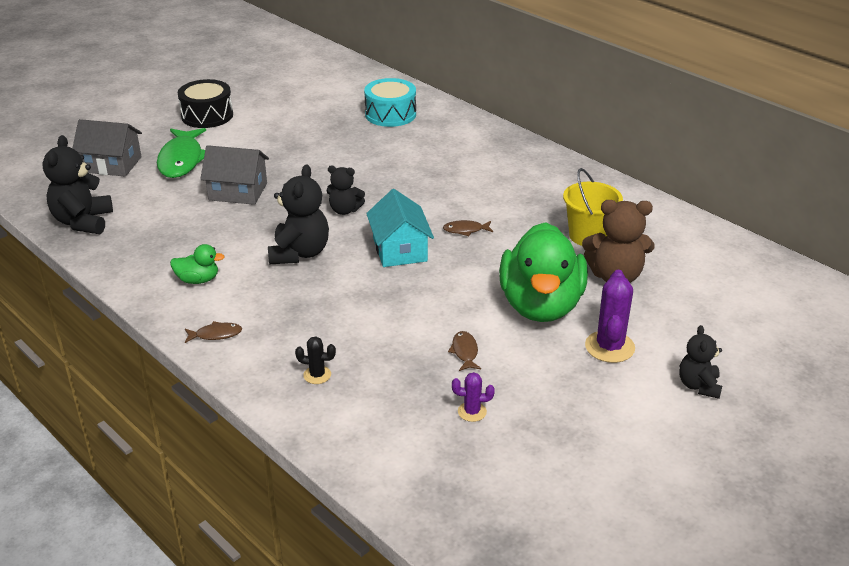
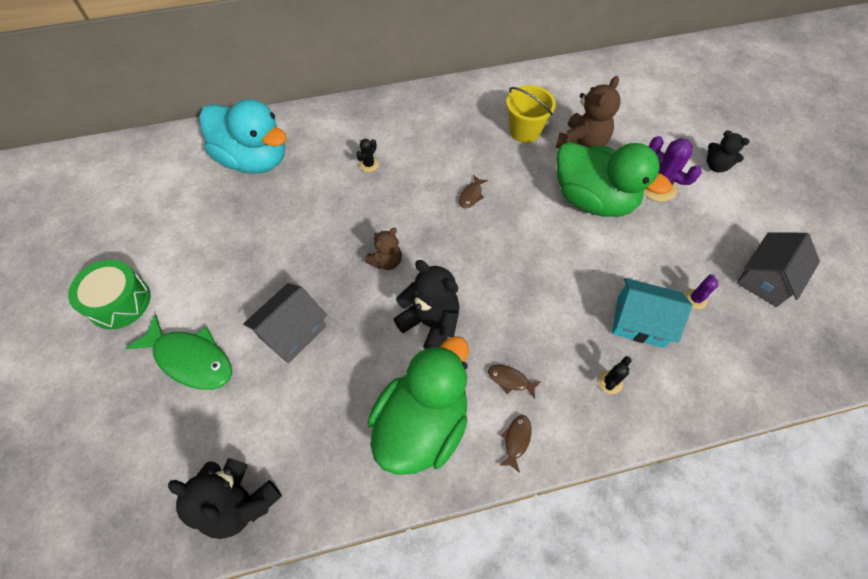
camera: 60 degrees left, 25 degrees up
grey house [73,119,142,177] -> grey house moved to [737,232,820,307]
green duck [170,244,225,284] -> green duck [368,336,469,475], size x2.41
black drum [177,79,233,128] -> green drum [68,260,150,329]
black teddy bear [327,166,365,215] -> brown teddy bear [365,228,402,270]
turquoise drum [364,78,416,127] -> turquoise duck [200,99,287,174]
turquoise house [366,189,434,267] -> turquoise house moved to [612,278,692,348]
brown fish [448,331,481,371] -> brown fish moved to [488,365,541,399]
none -> black cactus [356,139,379,172]

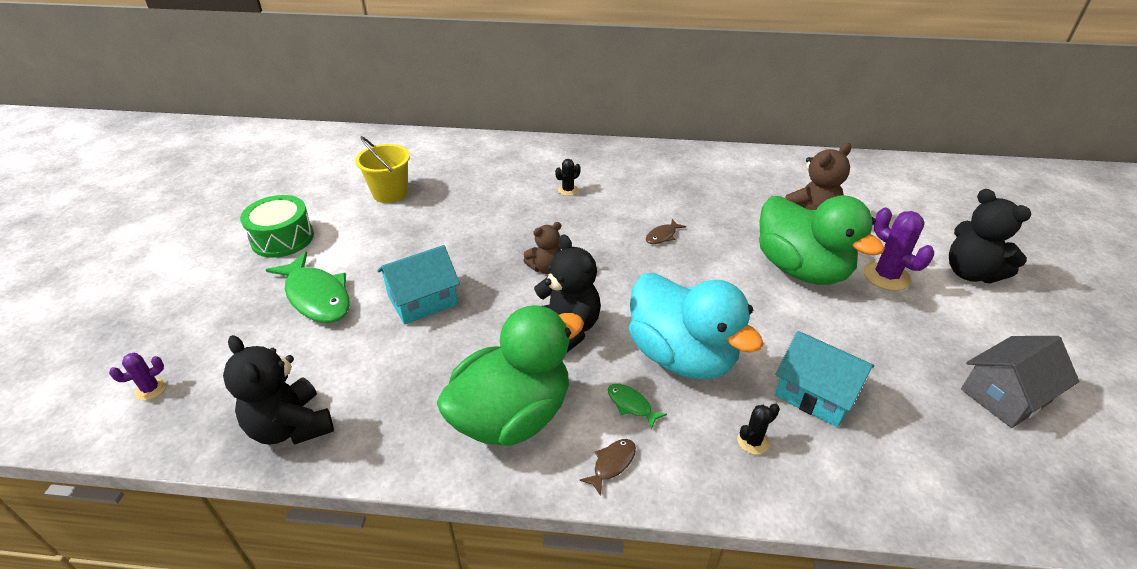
camera: 20 degrees right, 20 degrees down
turquoise duck [200,99,287,174] -> turquoise duck moved to [629,273,764,379]
grey house [243,283,327,363] -> turquoise house [377,245,460,325]
brown fish [488,365,541,399] -> green fish [608,384,667,430]
yellow bucket [506,85,556,143] -> yellow bucket moved to [355,136,410,203]
purple cactus [685,274,718,309] -> purple cactus moved to [109,353,167,400]
black teddy bear [706,130,750,172] -> black teddy bear [949,189,1031,283], size x1.63

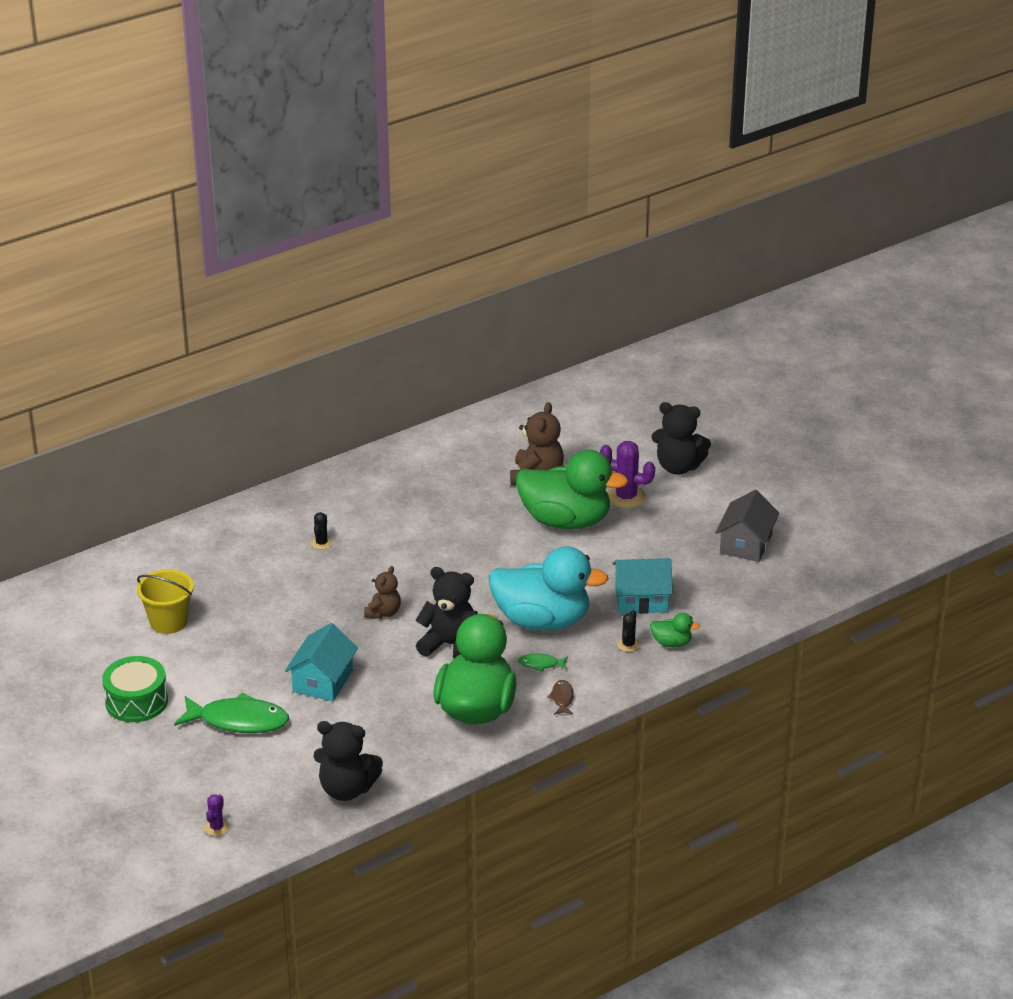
camera: 40 degrees left, 5 degrees down
brown fish [646,219,686,244] -> none
none -> green duck [650,613,700,647]

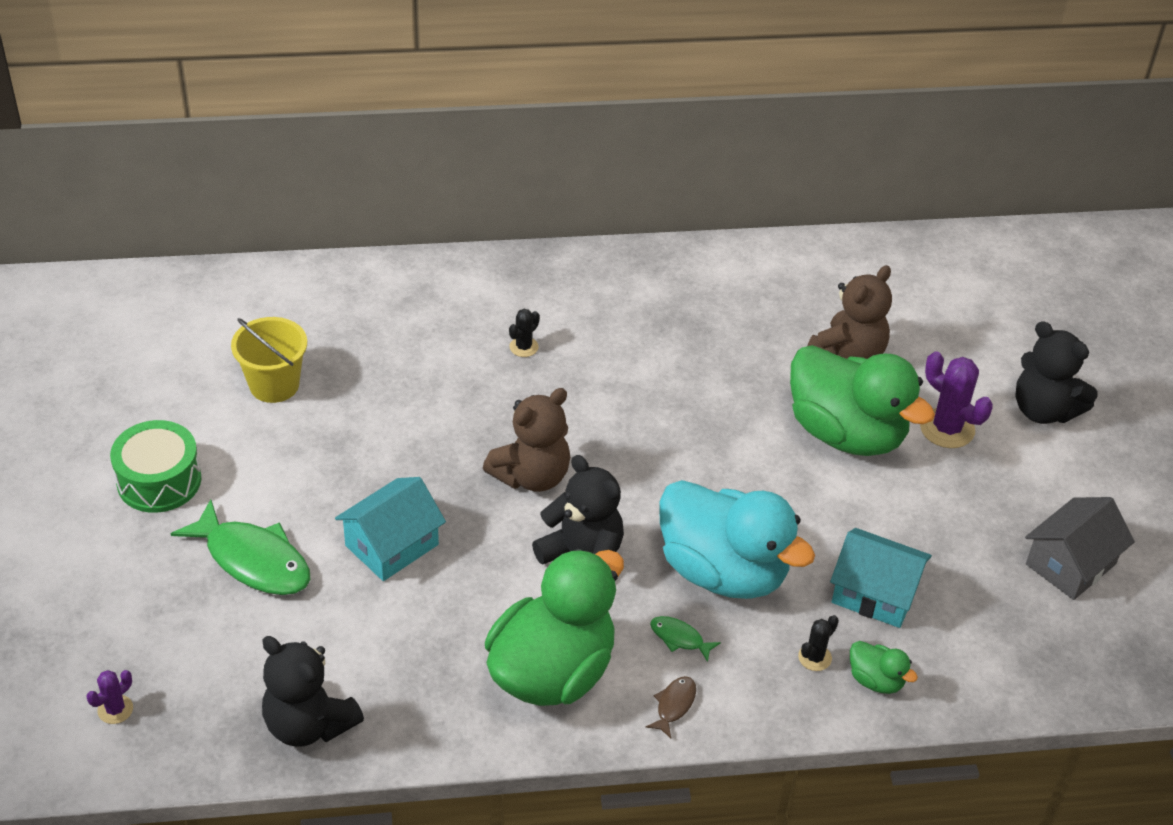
camera: 25 degrees right, 10 degrees up
brown teddy bear [364,566,401,619] -> brown teddy bear [483,388,570,492], size x1.63

